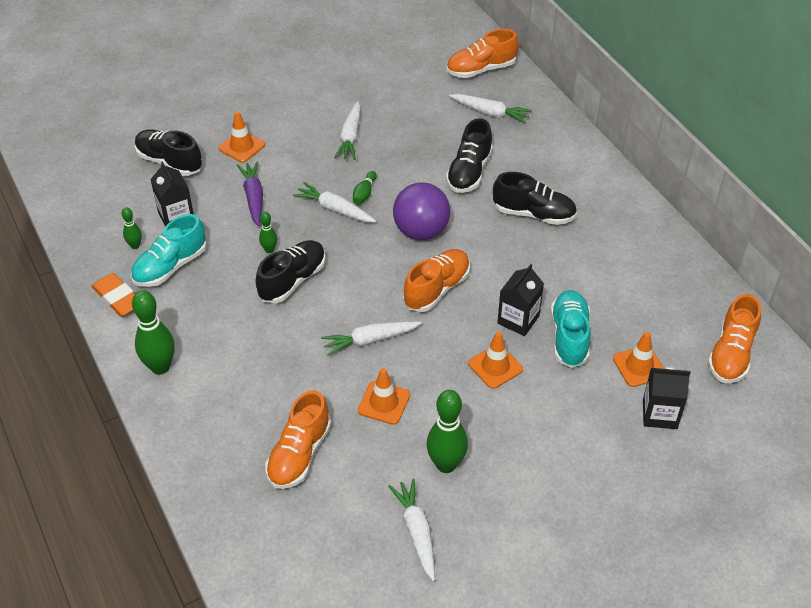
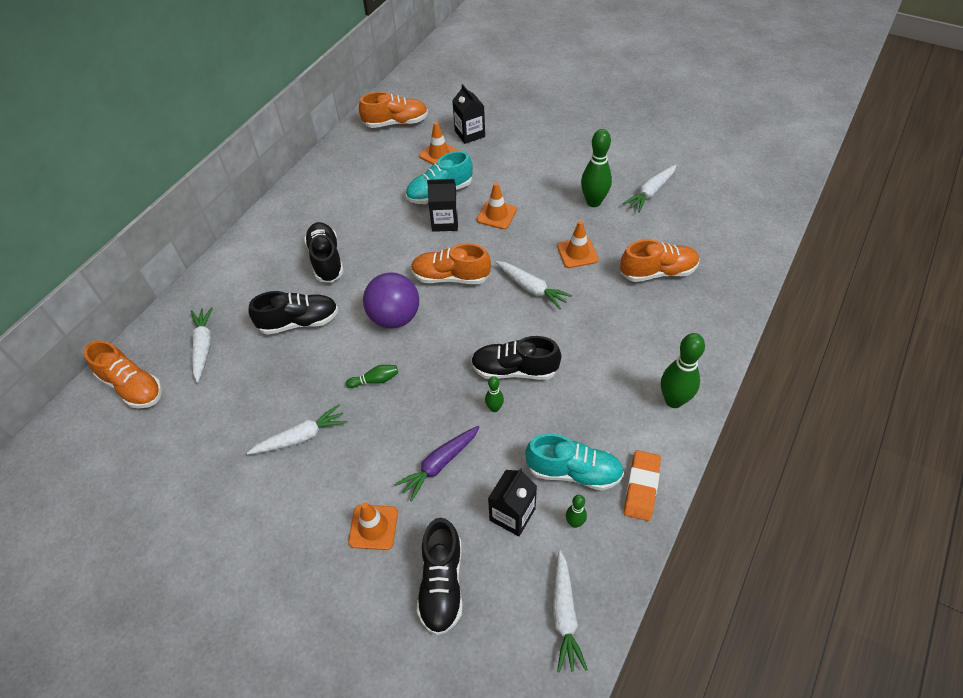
camera: 120 degrees left, 5 degrees up
white carrot [293,182,376,223] -> white carrot moved to [552,550,588,673]

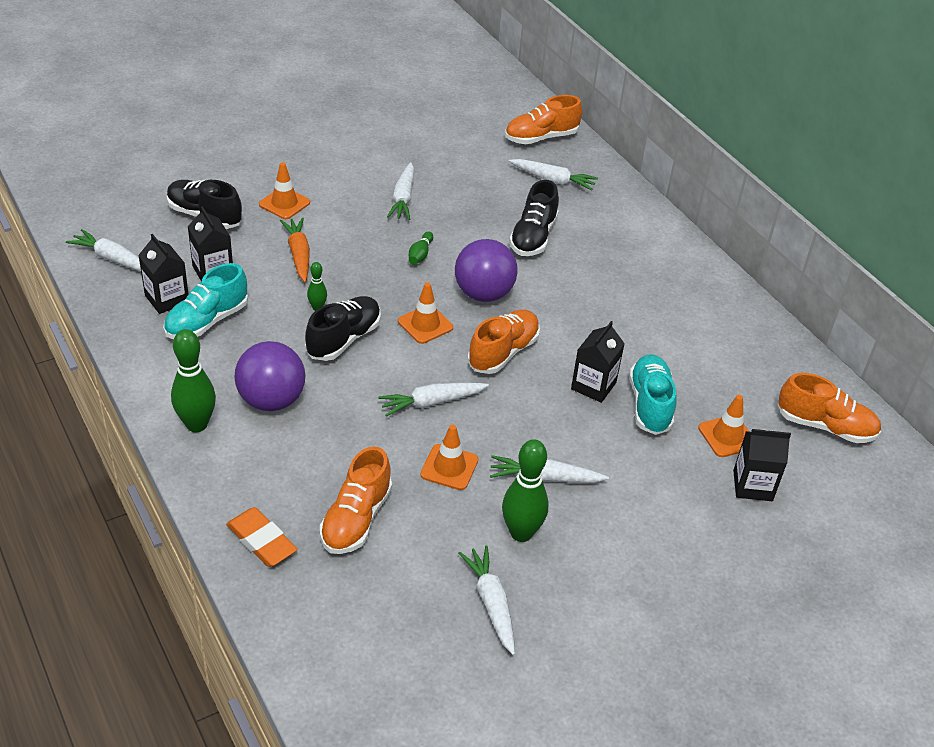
camera: 115 degrees right, 10 degrees down
black shoe [304,222,344,283] -> none
orange shoe [359,92,428,128] -> orange shoe turned 90 degrees counterclockwise [778,373,881,443]
purple carrot [394,426,479,501] -> orange carrot [280,217,310,283]
orange traffic cone [477,182,517,229] -> orange traffic cone moved to [398,283,453,344]
green bowling pin [566,495,587,528] -> black carton [138,234,189,314]
orange eraser [624,450,661,521] -> orange eraser moved to [226,507,298,567]
none -> purple ball [234,341,305,411]
none -> white carrot [490,455,609,483]

